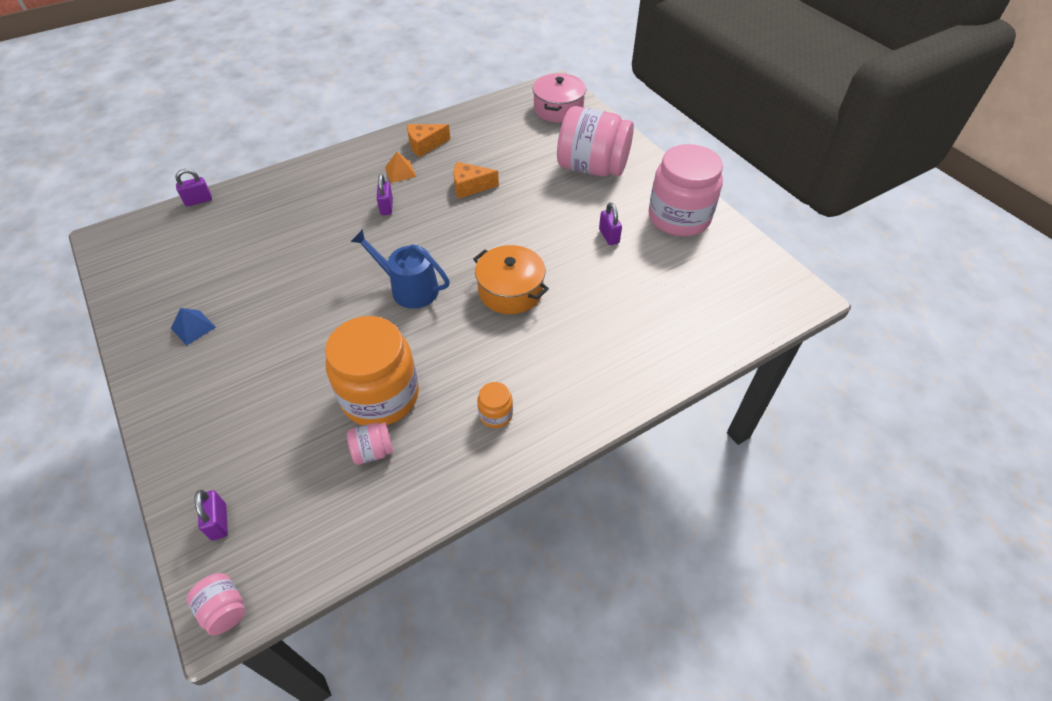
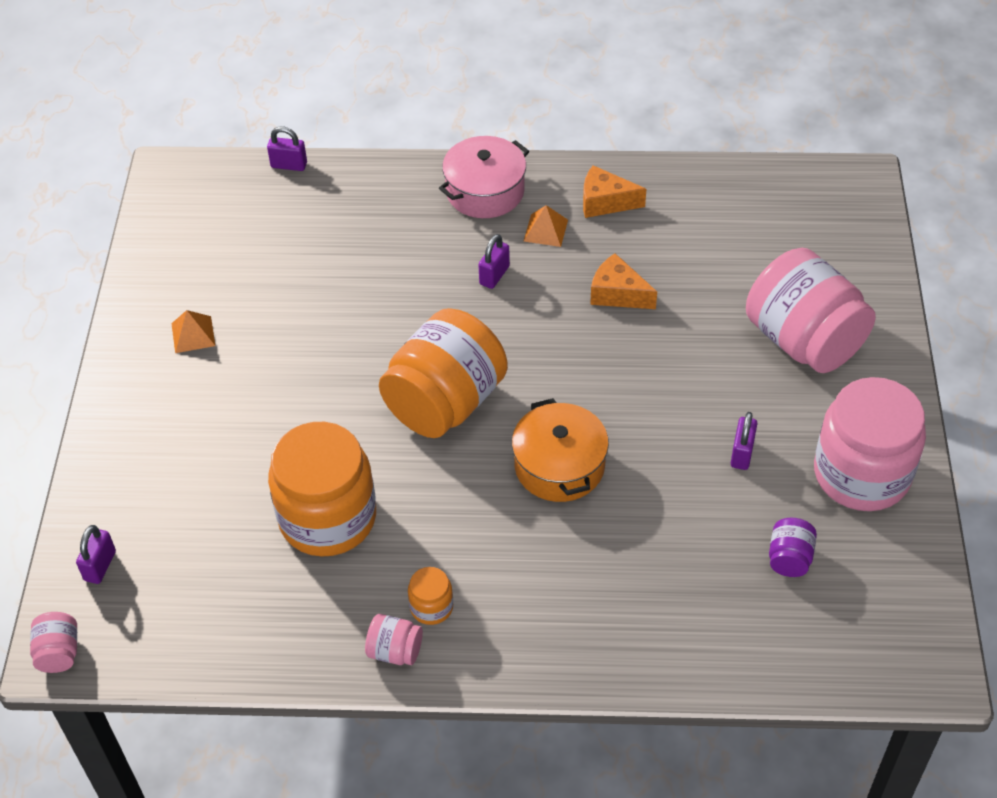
camera: 35 degrees right, 0 degrees up
blue pyramid [171,308,216,346] -> orange pyramid [171,310,215,353]
pink jar [347,422,393,465] -> pink jar moved to [365,614,423,665]
blue watering can [351,229,450,309] -> orange jar [379,308,508,438]
pink pot [533,73,586,123] -> pink pot moved to [439,136,529,218]
none -> purple jar [769,518,817,577]

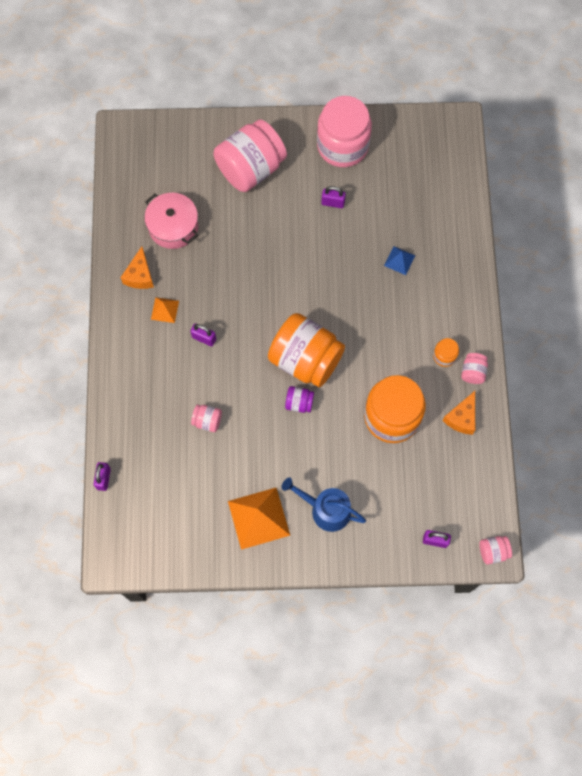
camera: 95 degrees left, 20 degrees up
orange pyramid [171,310,215,353] -> orange pyramid [228,488,290,550], size x1.97
pink pot [439,136,529,218] -> pink pot moved to [144,193,198,249]
orange pot [512,398,609,502] -> none
orange cheese [590,253,657,309] -> orange cheese moved to [443,391,475,435]
purple jar [769,518,817,577] -> purple jar moved to [285,386,314,413]
none -> pink jar [191,404,222,432]
none -> blue watering can [282,477,366,532]
none -> blue pyramid [384,246,415,275]

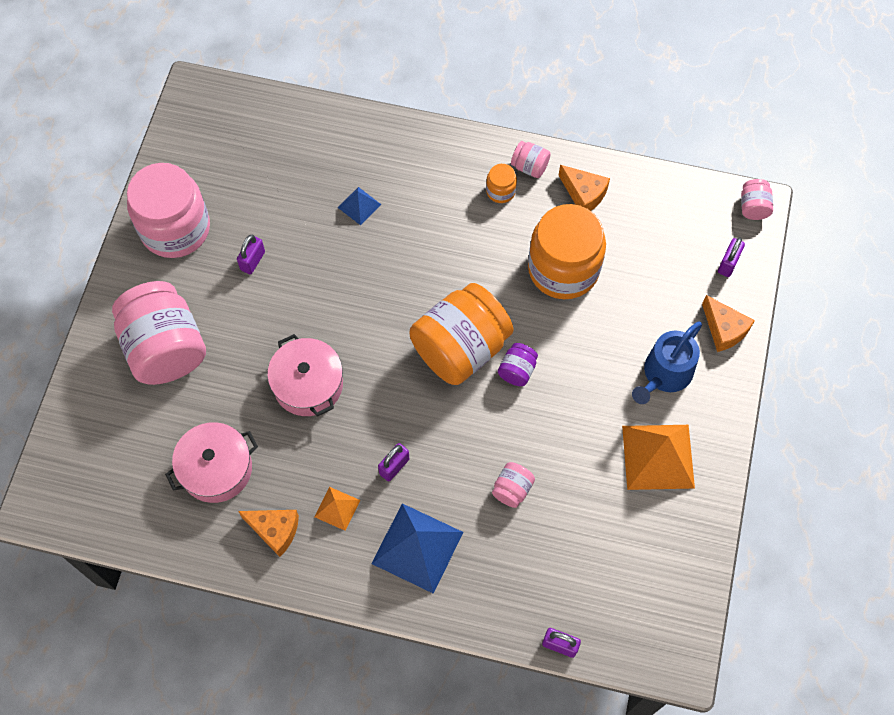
camera: 75 degrees left, 5 degrees down
none -> pink pot [267,334,343,417]
none -> blue pyramid [371,503,463,594]
none -> orange cheese [702,295,755,352]

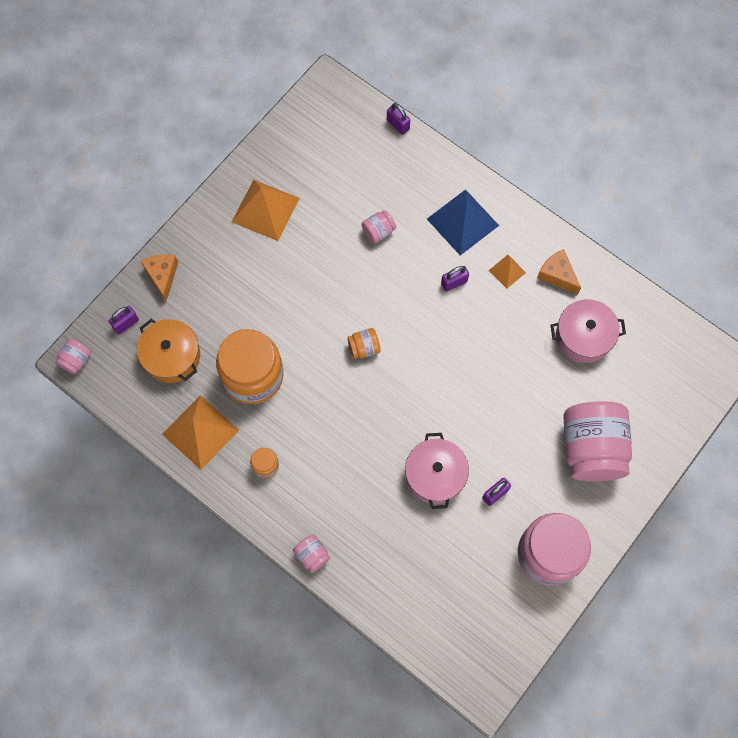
camera: 155 degrees left, 5 degrees up
pink pot [267,334,343,417] -> pink pot moved to [405,433,469,509]
blue pyramid [338,187,381,225] -> none
orange jar [410,283,514,385] -> orange jar [347,328,381,359], size x0.42
purple jar [498,343,538,386] -> none
pink jar [511,141,551,178] -> pink jar moved to [293,534,330,573]
orange cheese [558,165,610,211] -> orange pyramid [162,395,239,470]
blue watering can [632,321,702,404] -> none
none -> orange pot [137,319,200,383]

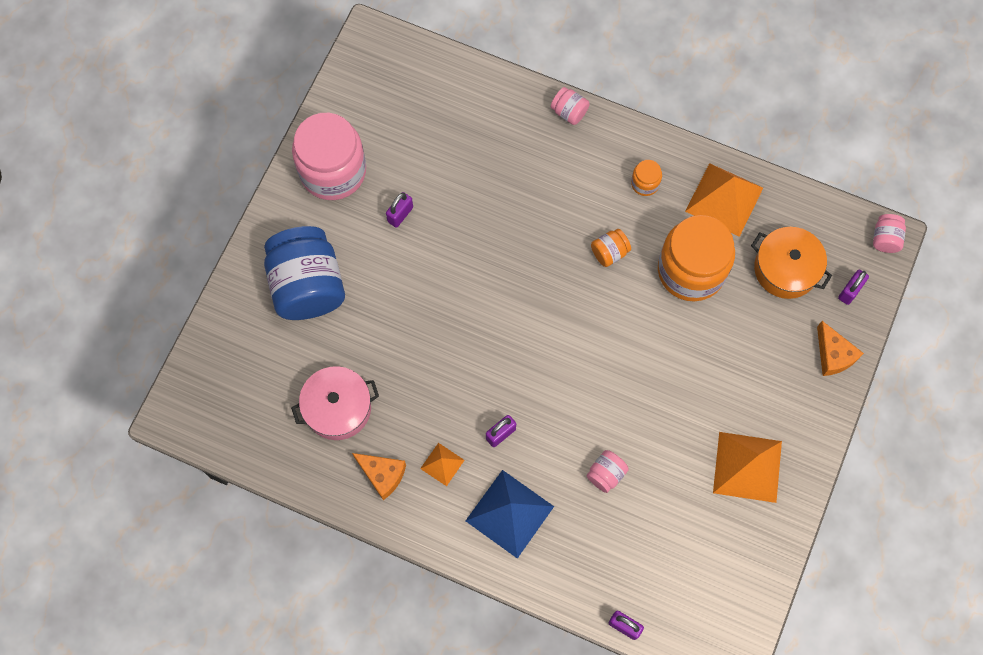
camera: 165 degrees right, 0 degrees up
orange jar [347,328,381,359] -> orange jar moved to [591,229,631,267]
pink pot [405,433,469,509] -> none
pink jar [563,401,632,481] -> blue jar [264,226,345,320]

